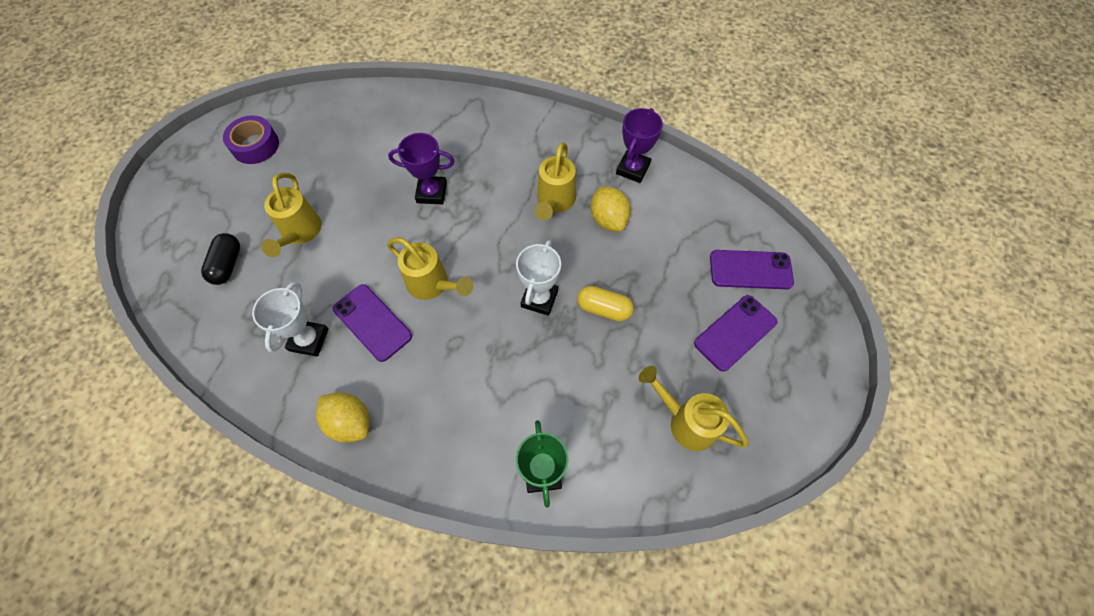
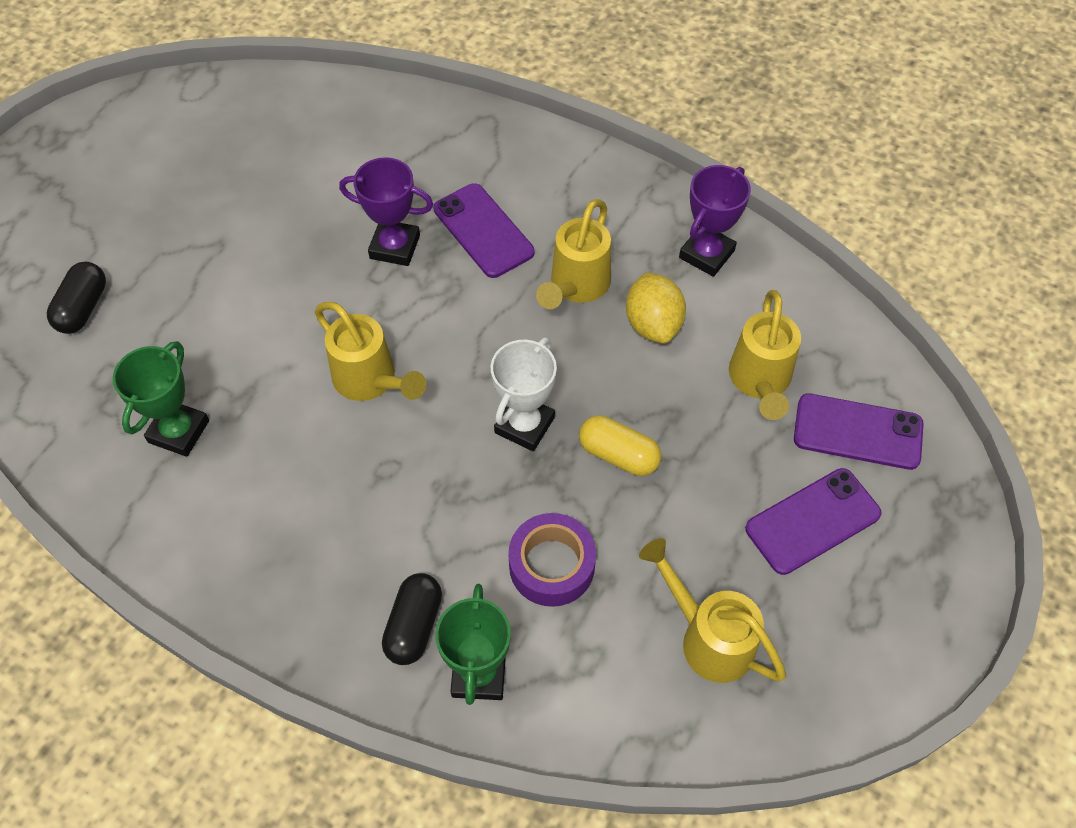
camera: 10 degrees right, 5 degrees down
purple tape [223,115,279,164] -> purple tape moved to [508,513,596,607]
white trophy [252,282,328,357] -> green trophy [113,341,209,457]
yellow watering can [261,173,321,257] -> yellow watering can moved to [729,290,801,420]
yellow lemon [316,392,369,442] -> none
purple phone [333,284,412,362] -> purple phone moved to [434,183,535,278]
none -> black capsule [382,573,442,665]

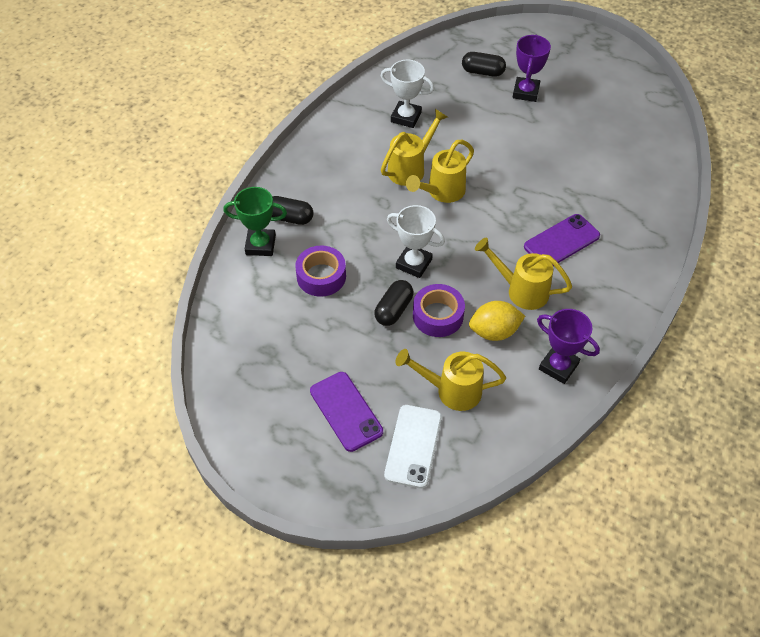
camera: 90 degrees right, 5 degrees down
green trophy [113,341,209,457] -> white trophy [381,60,434,128]
purple trophy [339,157,434,266] -> purple trophy moved to [513,34,551,102]
yellow capsule [579,416,661,476] -> black capsule [374,280,414,326]
yellow watering can [639,538,786,683] -> yellow watering can moved to [381,109,448,186]
purple phone [794,393,924,470] -> white phone [384,405,442,488]
none -> purple tape [413,284,465,337]

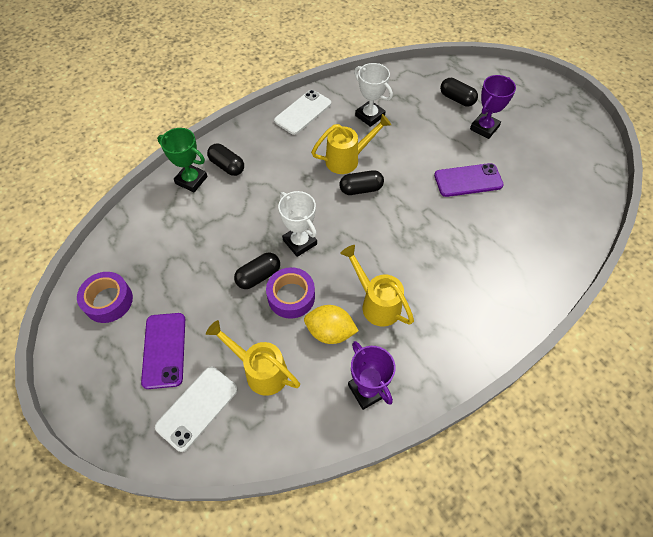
camera: 25 degrees right, 5 degrees up
purple tape [295,246,346,297] -> purple tape moved to [77,272,133,323]
yellow watering can [406,140,474,203] -> black capsule [339,170,384,195]
purple phone [524,214,600,266] -> purple phone moved to [434,163,504,197]
none -> white phone [274,90,331,135]

